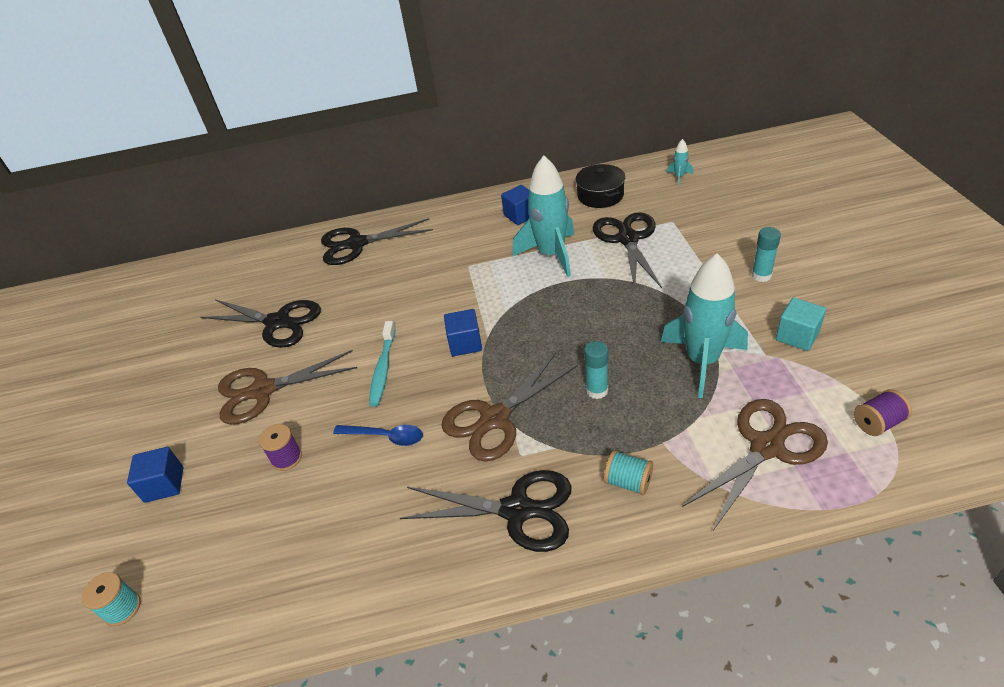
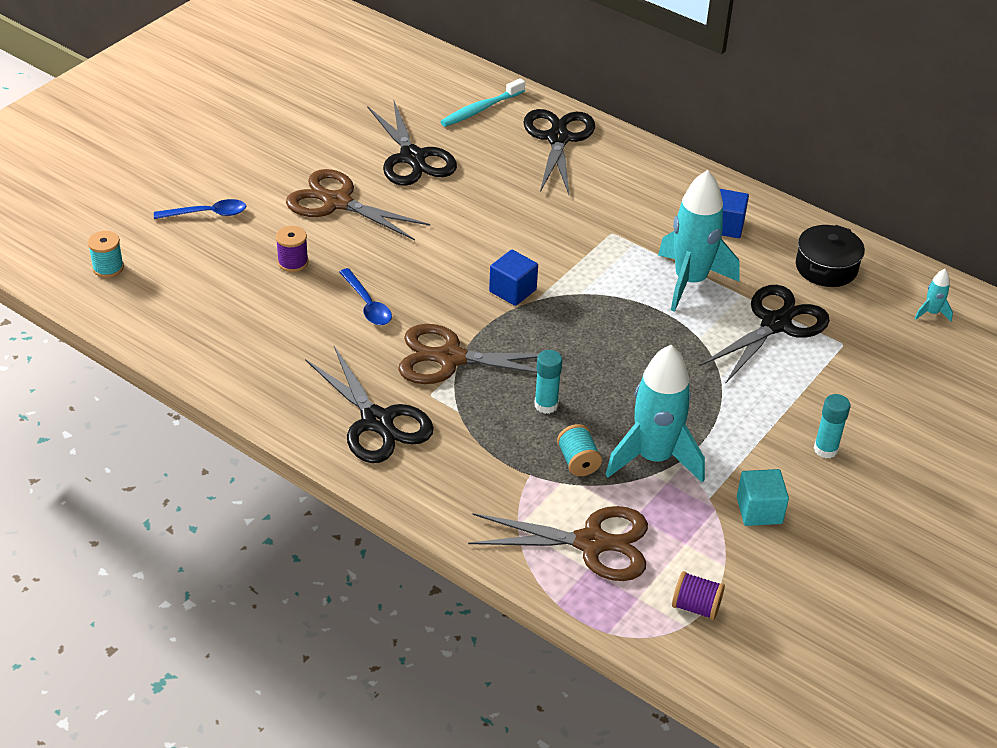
camera: 40 degrees right, 0 degrees up
blue cube [127,447,183,503] -> blue spoon [154,199,246,219]
black scissors [321,218,433,265] -> black scissors turned 60 degrees clockwise [524,109,595,195]
turquoise toothbrush [369,321,396,407] -> turquoise toothbrush moved to [440,78,525,127]
turquoise spool [604,450,653,495] -> turquoise spool moved to [557,424,602,476]

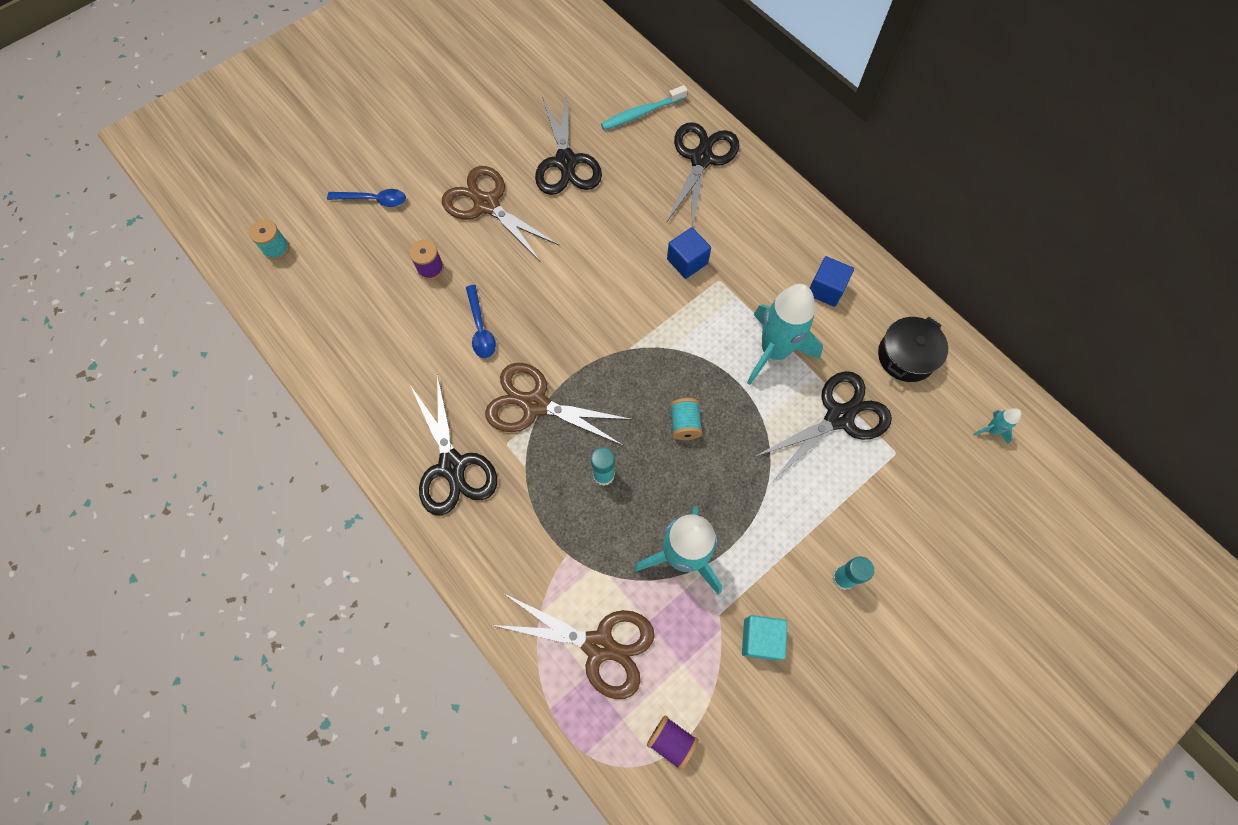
camera: 15 degrees right, 25 degrees up
blue cube [489,250,538,306] -> blue cube moved to [667,227,711,279]
turquoise spool [557,424,602,476] -> turquoise spool moved to [670,398,703,440]

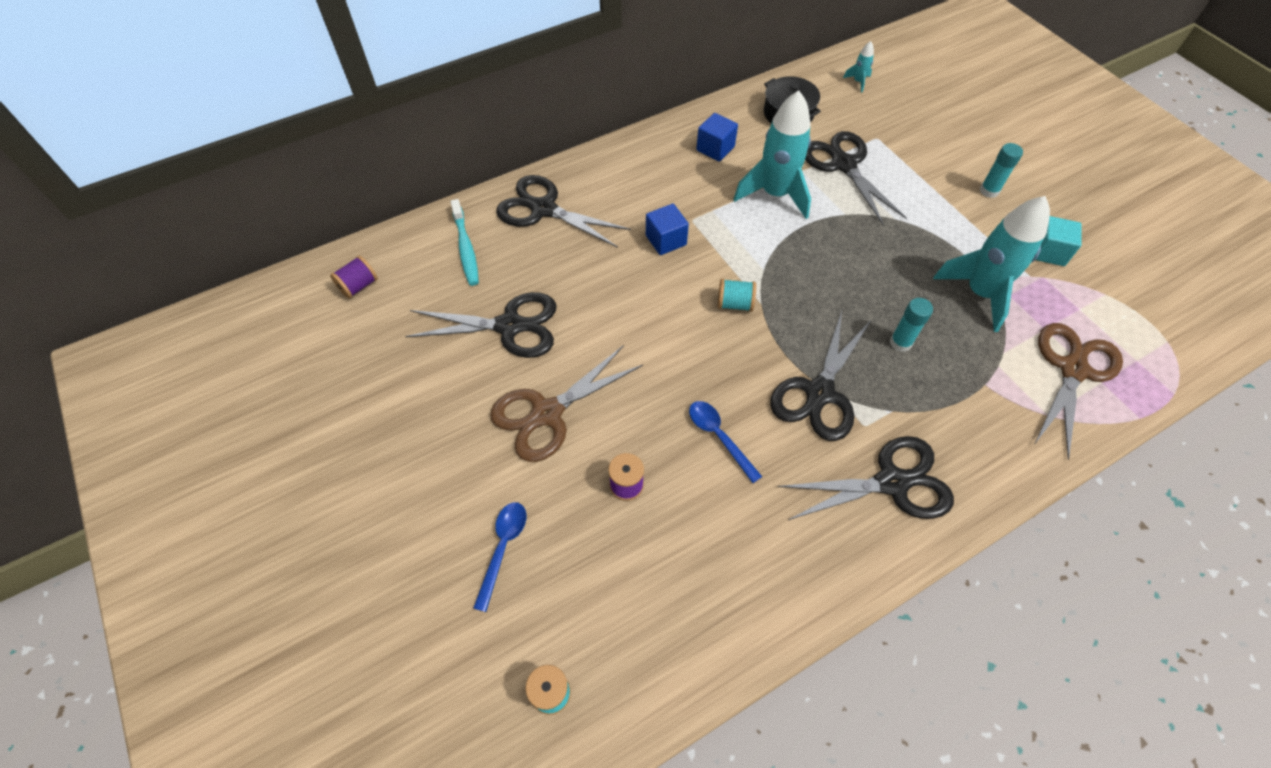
camera: 80 degrees left, 10 degrees down
blue spoon [466,285,496,358] -> blue spoon turned 120 degrees counterclockwise [689,401,762,483]
brown scissors [485,363,633,446] -> black scissors [770,311,871,441]
purple spool [647,715,699,770] -> purple spool moved to [330,255,378,299]
turquoise spool [670,398,703,440] -> turquoise spool moved to [718,279,756,312]

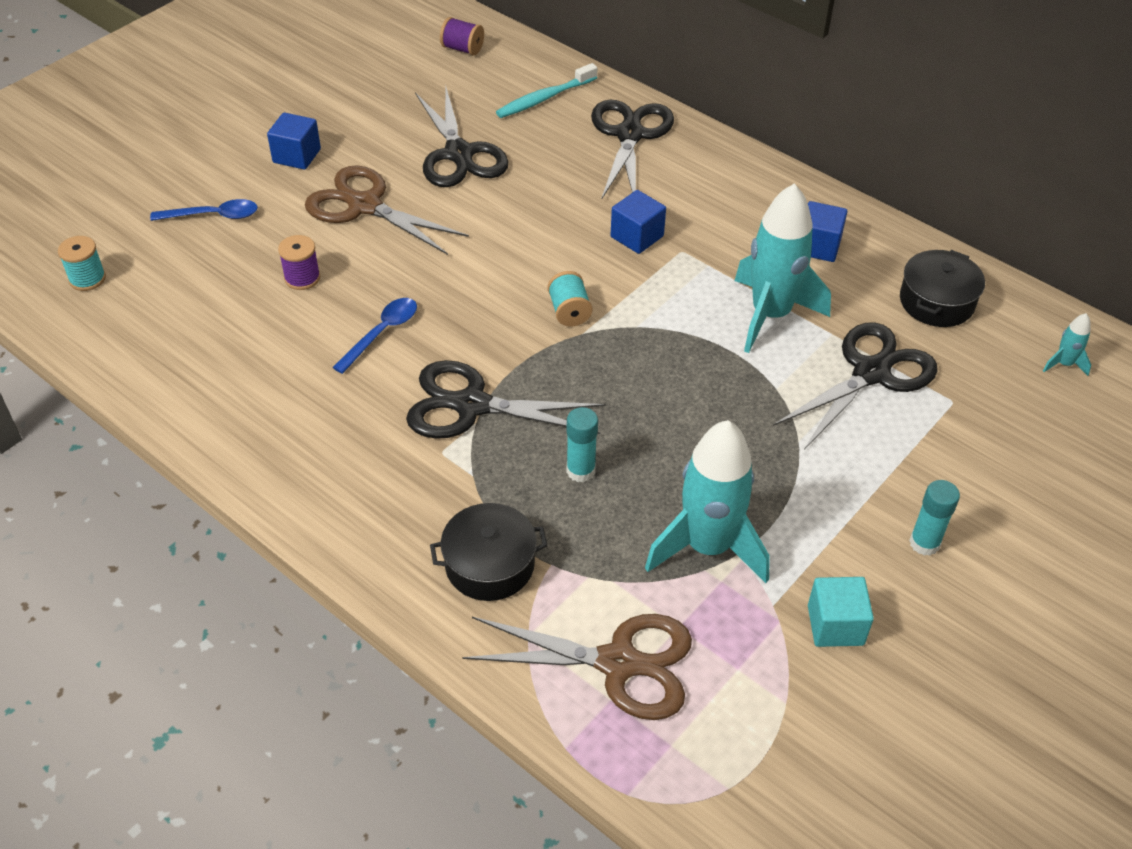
camera: 70 degrees right, 10 degrees down
black scissors [777,436,954,520] -> none
none -> blue cube [267,112,321,170]
none -> black pot [430,503,548,601]

